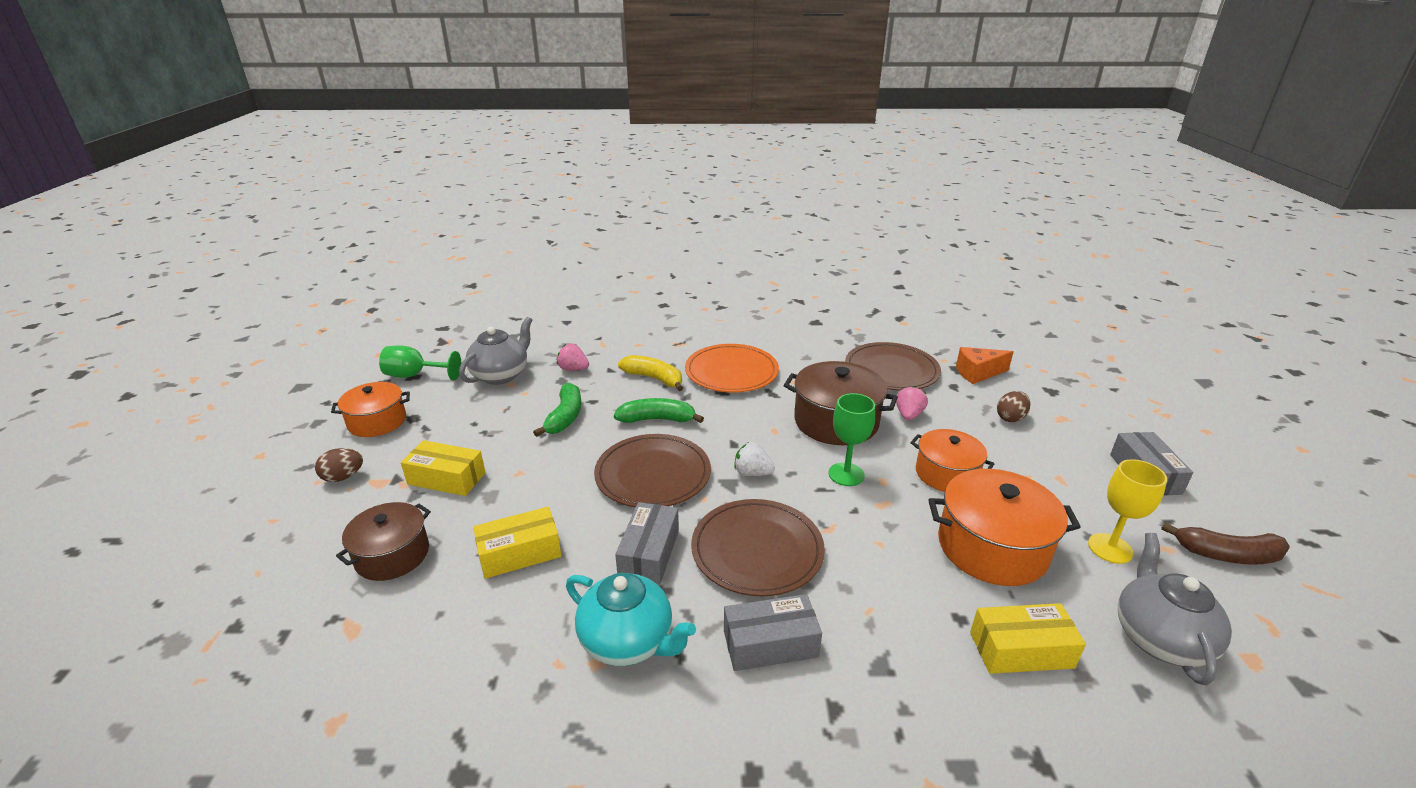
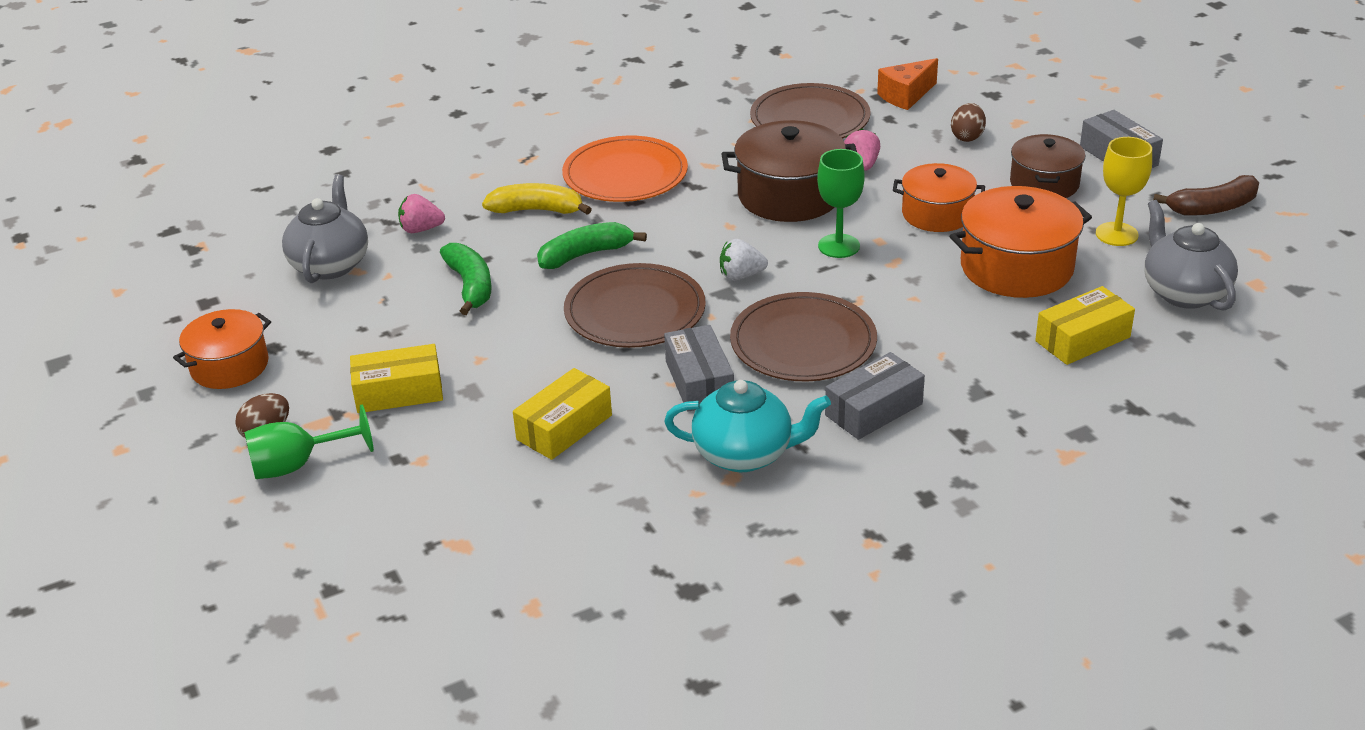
camera: 25 degrees left, 5 degrees up
brown pot [336,502,431,581] -> brown pot moved to [1010,134,1085,198]
green goblet [379,345,461,381] -> green goblet moved to [244,405,374,479]

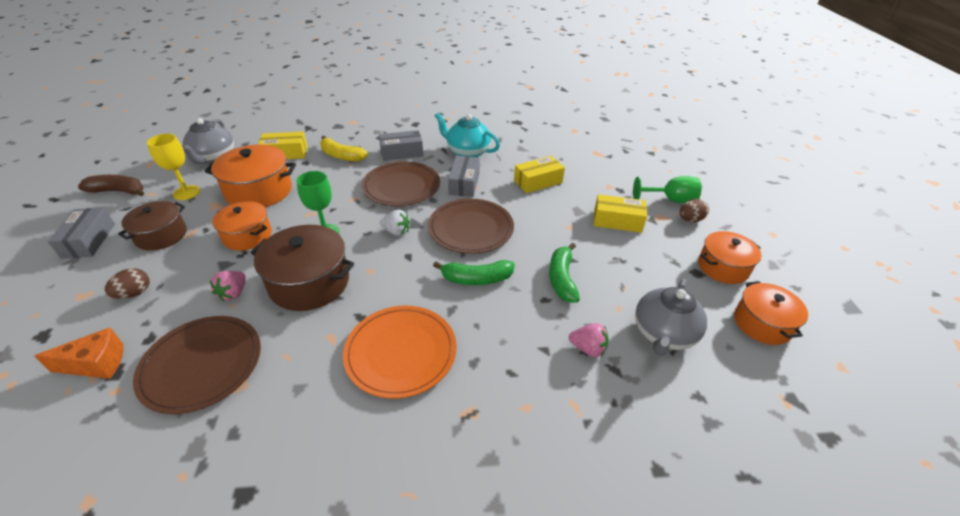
camera: 160 degrees left, 5 degrees up
yellow banana [482,183,592,215] -> yellow banana moved to [320,136,368,161]
none -> orange pot [734,281,808,345]

